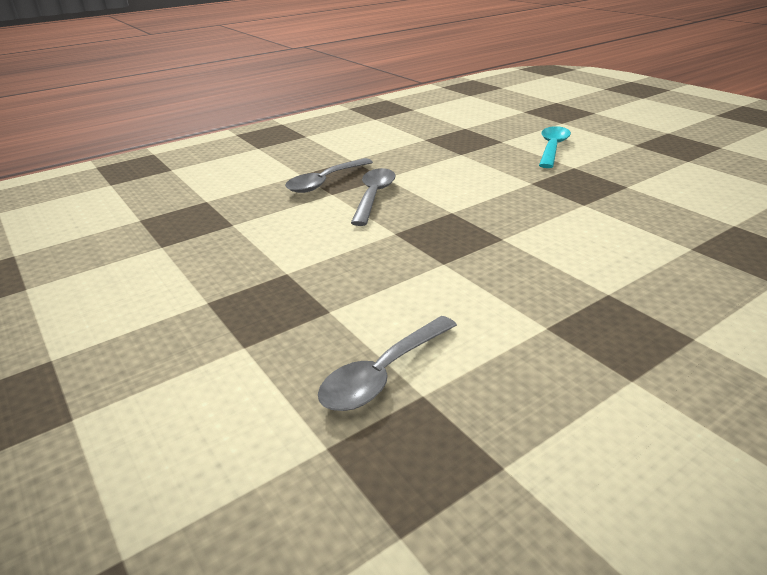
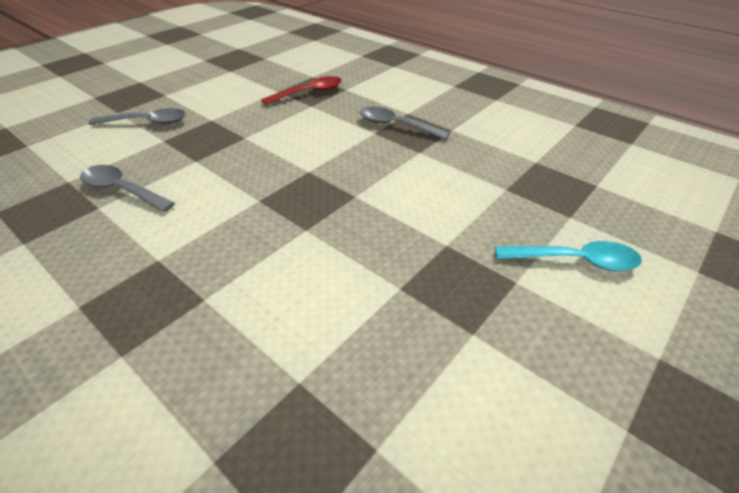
camera: 75 degrees right, 10 degrees up
grey spoon [351,168,396,226] -> grey spoon moved to [89,108,186,125]
none -> red spoon [261,76,342,105]

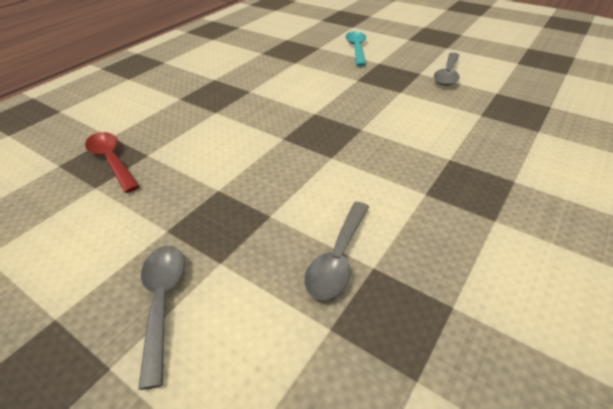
camera: 95 degrees left, 0 degrees up
grey spoon [359,106,450,140] -> grey spoon moved to [434,53,459,86]

